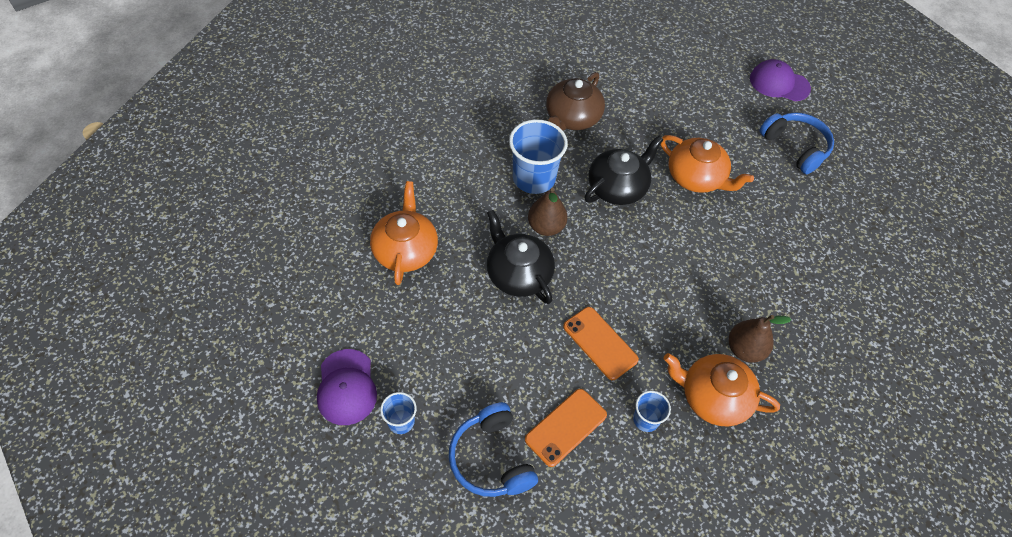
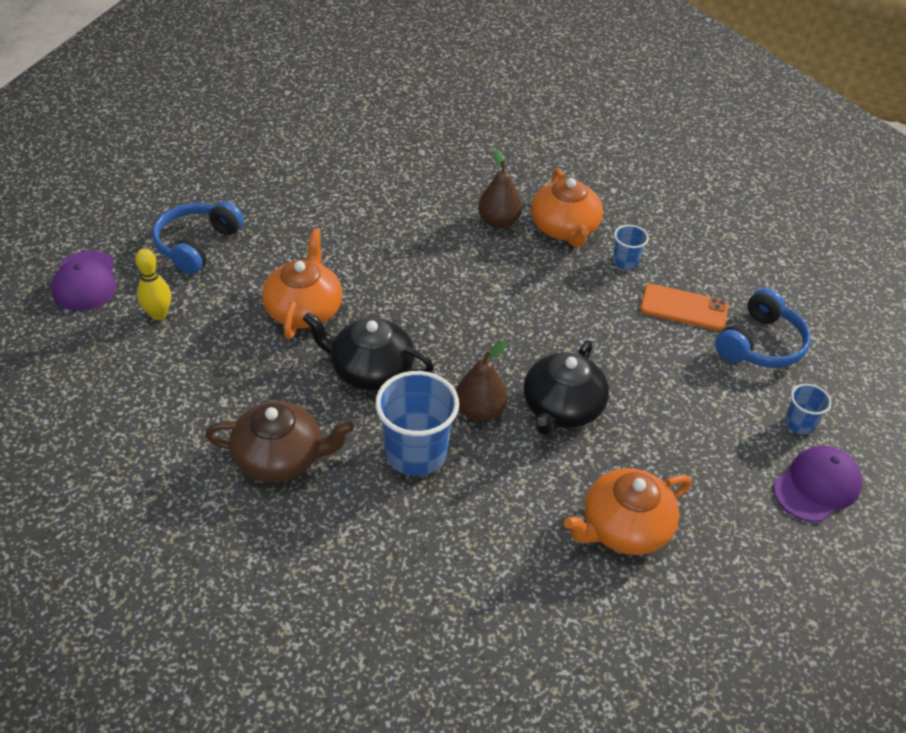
camera: 120 degrees left, 10 degrees down
orange phone [563,307,639,380] -> none
none -> yellow bowling pin [135,248,171,320]

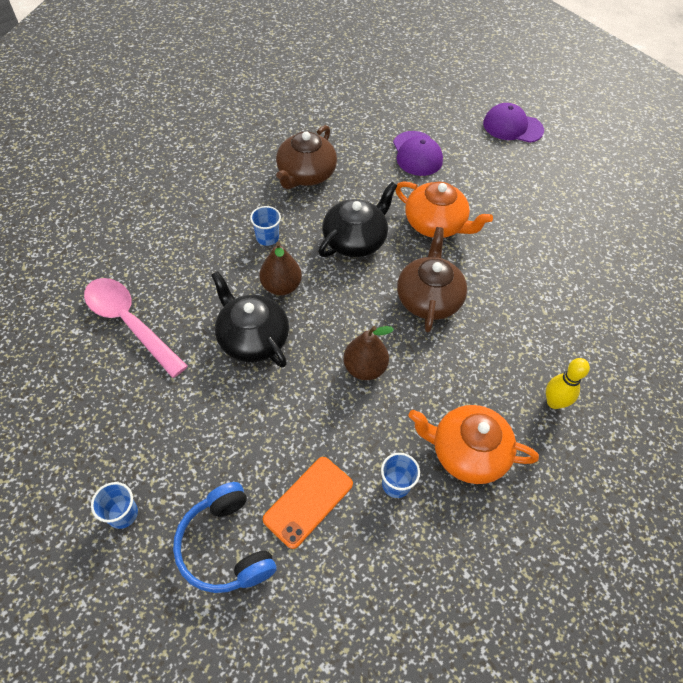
camera: 115 degrees right, 10 degrees up
yellow bowling pin [135,248,171,320] -> yellow bowling pin moved to [546,358,590,409]
blue headphones [152,201,244,274] -> none
blue cup [375,371,459,476] -> blue cup [250,206,281,246], size x0.51
brown pear [478,149,522,228] -> brown pear moved to [343,326,394,380]
orange teapot [564,468,691,555] -> pink spoon [84,278,188,378]
purple cap [773,446,862,522] -> purple cap moved to [393,131,443,176]
none -> brown teapot [397,227,467,333]

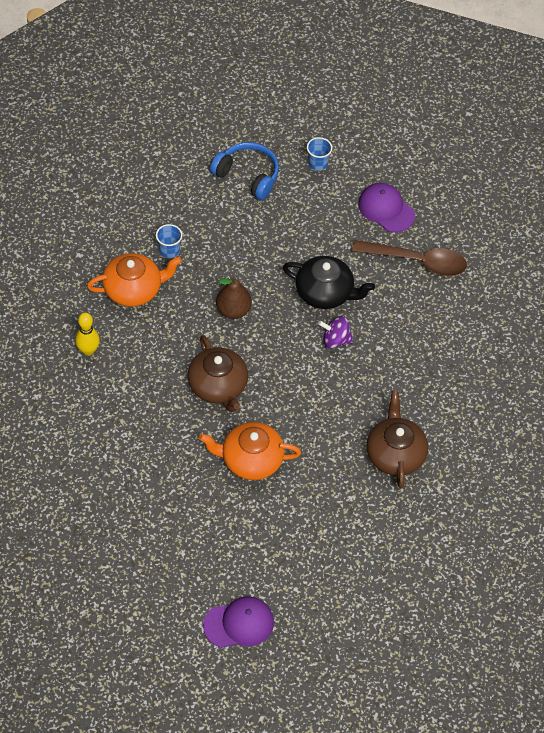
camera: 150 degrees right, 0 degrees up
pink spoon [84,278,188,378] -> brown spoon [352,240,467,276]
blue cup [250,206,281,246] -> none
brown pear [259,242,302,295] -> purple spinning top [318,316,354,348]
orange phone [263,457,353,549] -> none
black teapot [318,182,397,257] -> none
purple cap [393,131,443,176] -> purple cap moved to [358,183,415,232]

